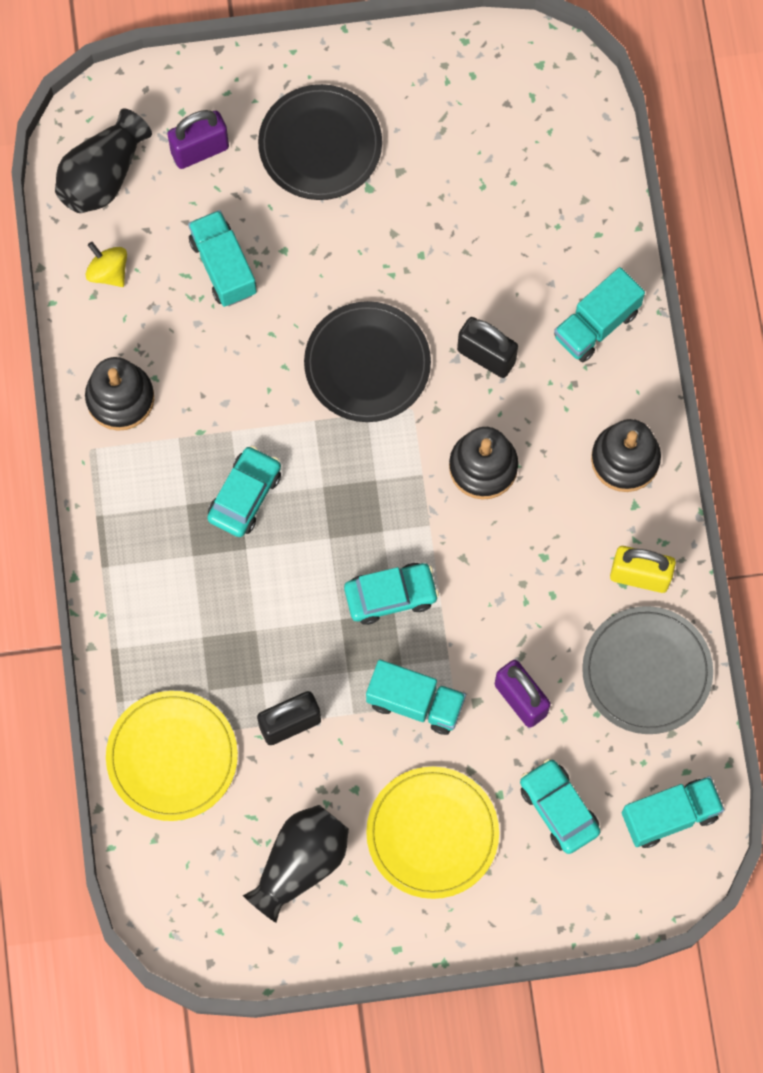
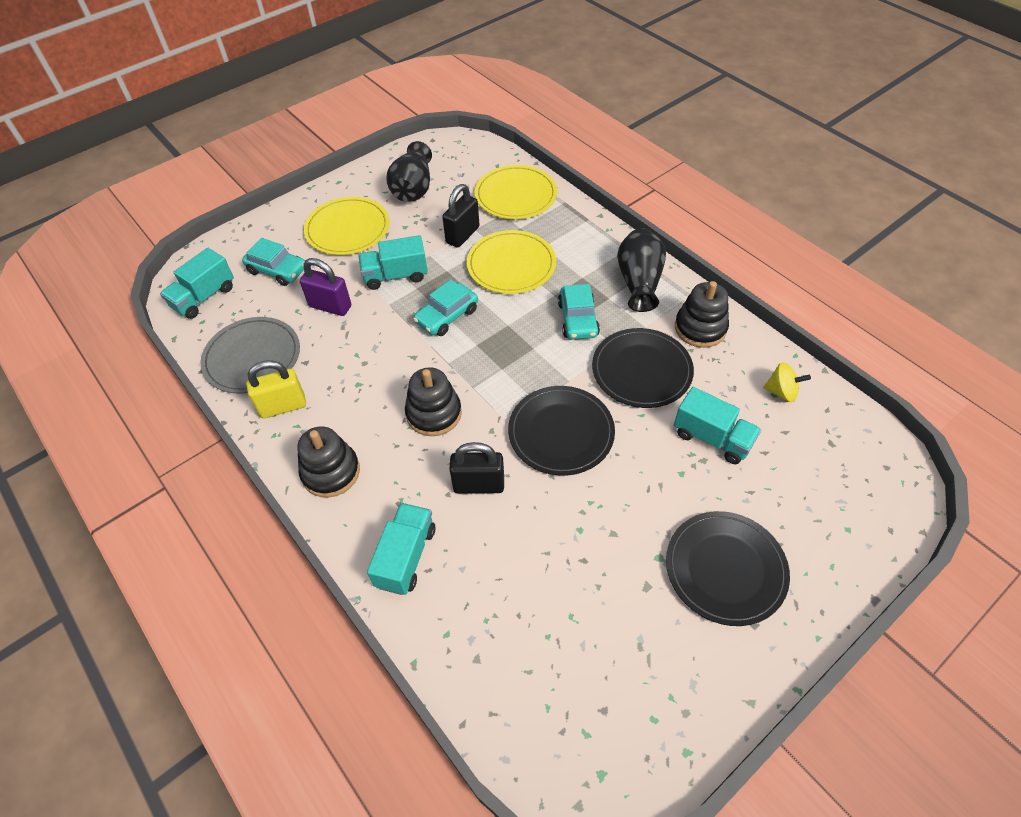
camera: 150 degrees right, 20 degrees down
black vase [55,109,152,213] -> black vase moved to [617,228,666,312]
purple padlock [167,110,229,169] -> none
none -> yellow plate [467,230,556,294]
none -> black plate [592,328,694,408]

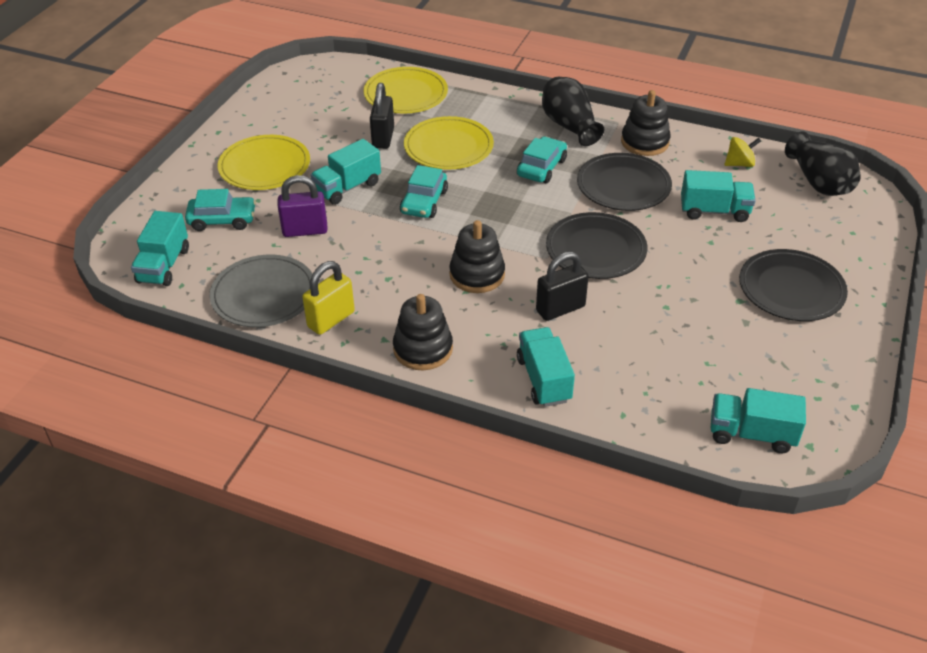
camera: 30 degrees left, 10 degrees down
black vase [386,141,432,202] -> black vase moved to [785,132,861,196]
turquoise car [558,284,600,340] -> turquoise car turned 120 degrees counterclockwise [517,137,567,183]
none -> turquoise truck [711,388,806,453]

